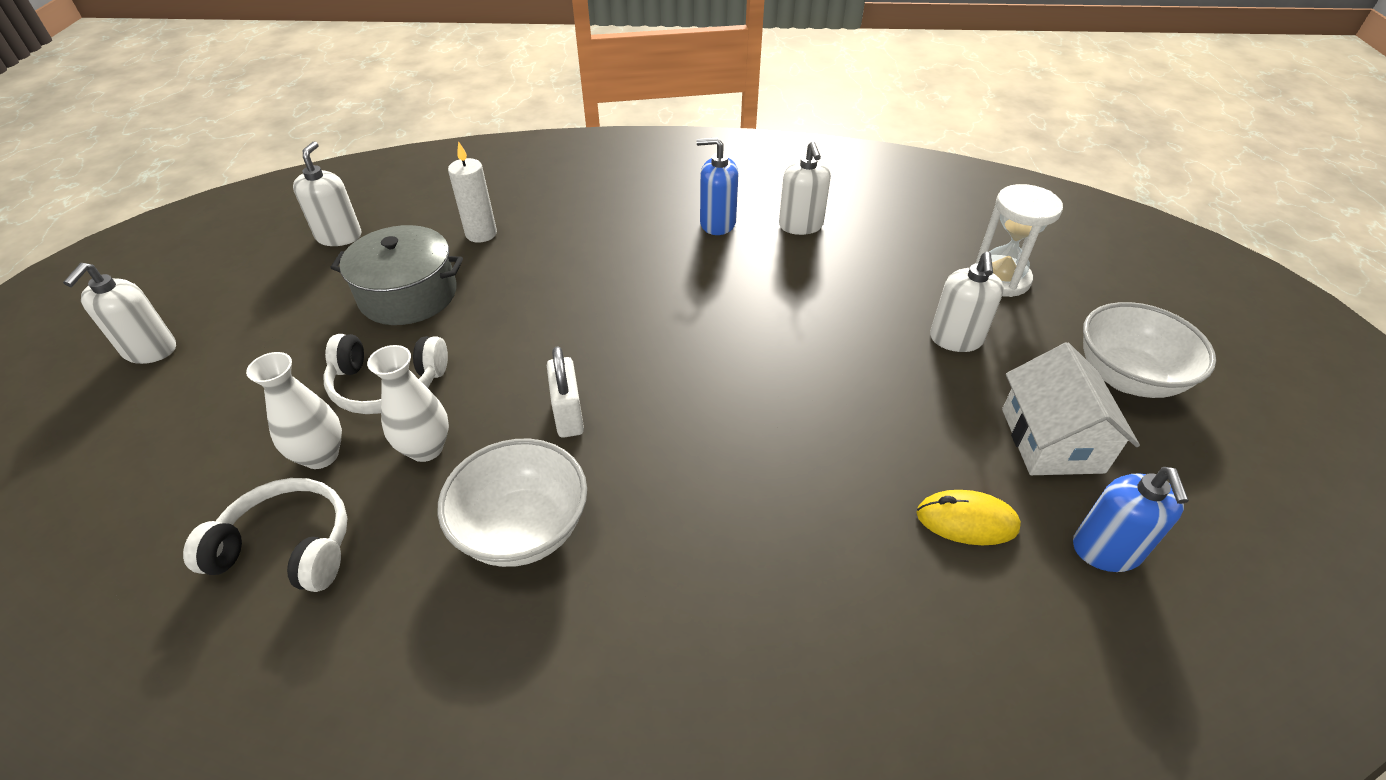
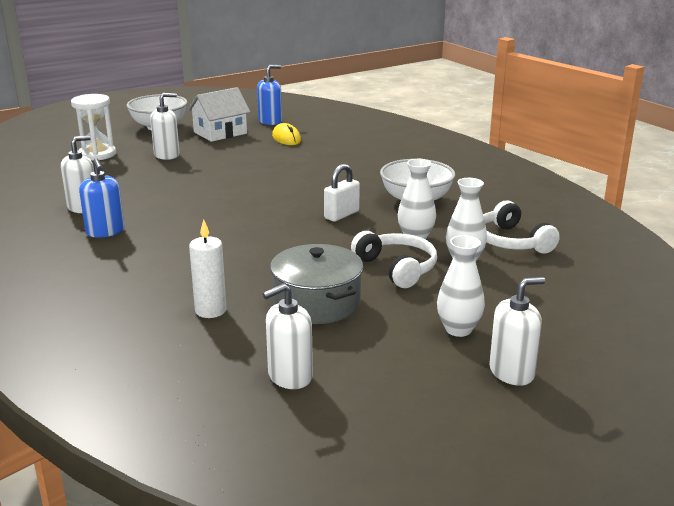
camera: 125 degrees left, 20 degrees down
none -> white vase [437,235,485,337]

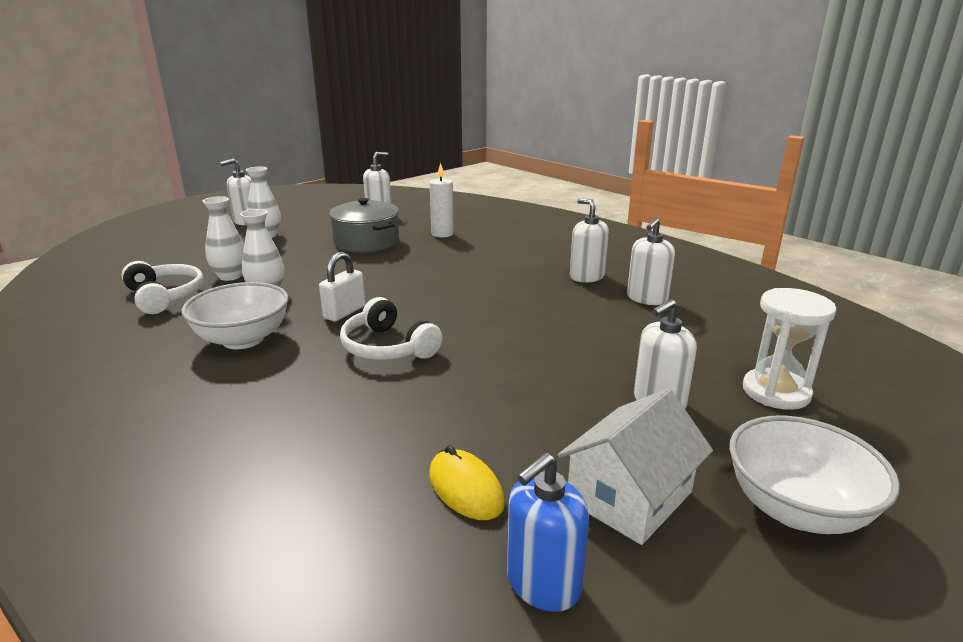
camera: 170 degrees right, 0 degrees up
blue soap dispenser [79,158,124,237] -> white soap dispenser [570,198,609,283]
white headphones [351,231,437,288] -> white headphones moved to [340,297,443,360]

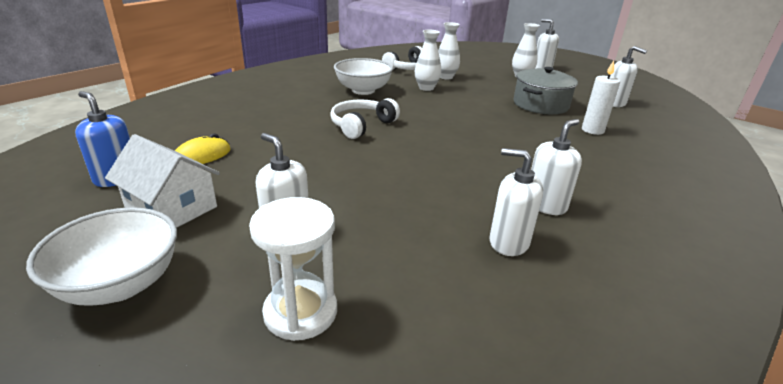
camera: 80 degrees right, 5 degrees up
white padlock [319,252,365,322] -> none

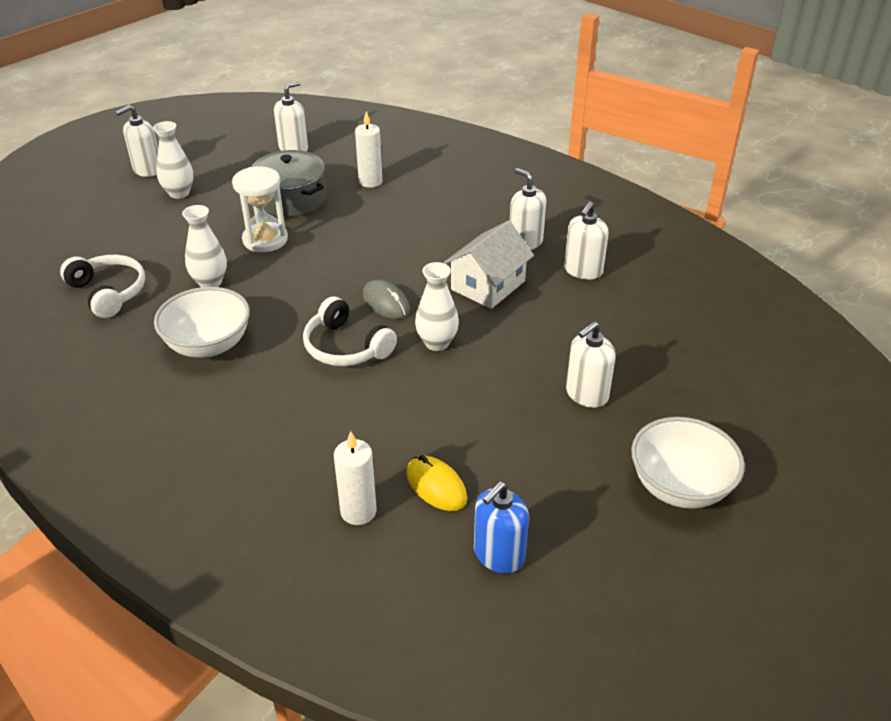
camera: 85 degrees left, 10 degrees up
white house [105,134,220,228] -> white house moved to [444,220,534,309]
white hourglass [249,197,337,341] -> white hourglass moved to [232,166,288,252]
white vase [438,22,460,79] -> white vase moved to [415,262,459,351]
none -> white candle [334,431,377,525]
none -> grey mouse [363,279,410,319]

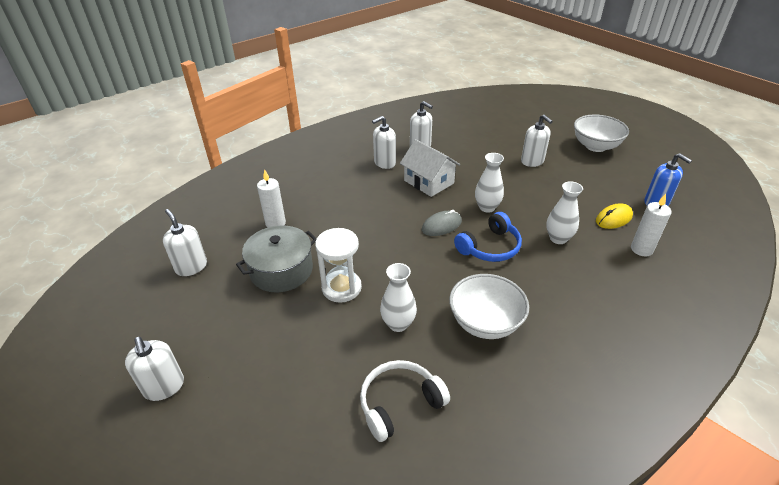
camera: 80 degrees left, 0 degrees up
white vase [153,121,193,199] -> white vase moved to [546,181,583,244]
white headphones [303,296,397,366] -> blue headphones [454,212,522,262]

